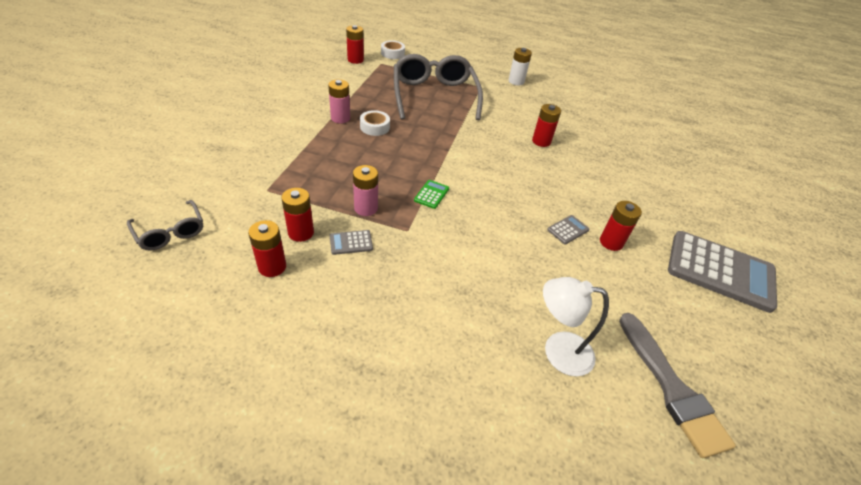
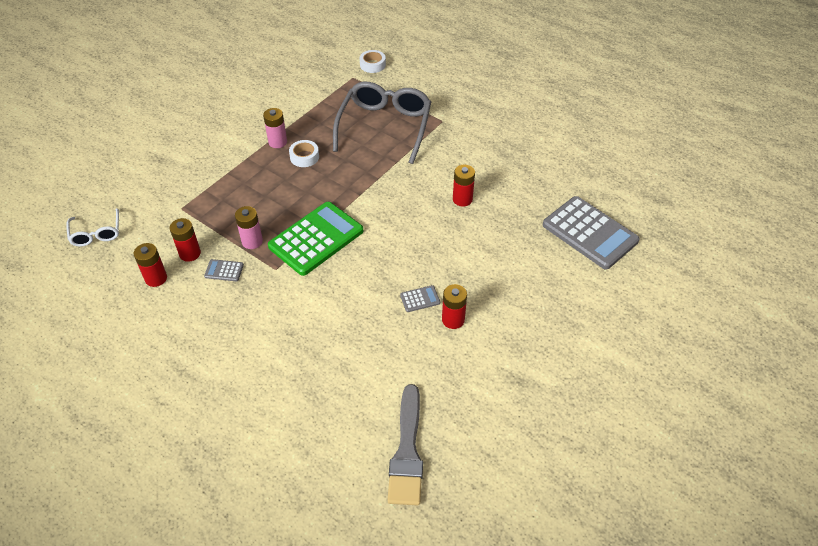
camera: 25 degrees right, 5 degrees up
grey glasses [127,200,203,251] -> white glasses [66,208,119,247]
red battery [346,25,364,64] -> none
green calculator [414,180,449,209] -> green calculator [268,202,363,276], size x2.48
white battery [509,48,532,85] -> none
white lamp [543,277,609,376] -> none
grey calculator [668,231,777,313] -> grey calculator moved to [543,196,640,269]

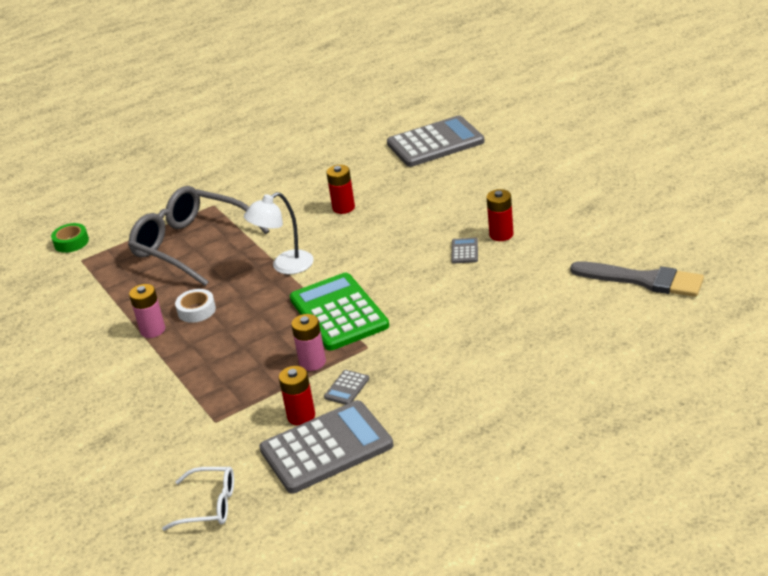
camera: 65 degrees left, 15 degrees down
red battery [134,243,167,287] -> grey calculator [259,400,394,493]
white tape [360,50,386,73] -> green tape [51,223,89,253]
none -> white lamp [244,192,314,274]

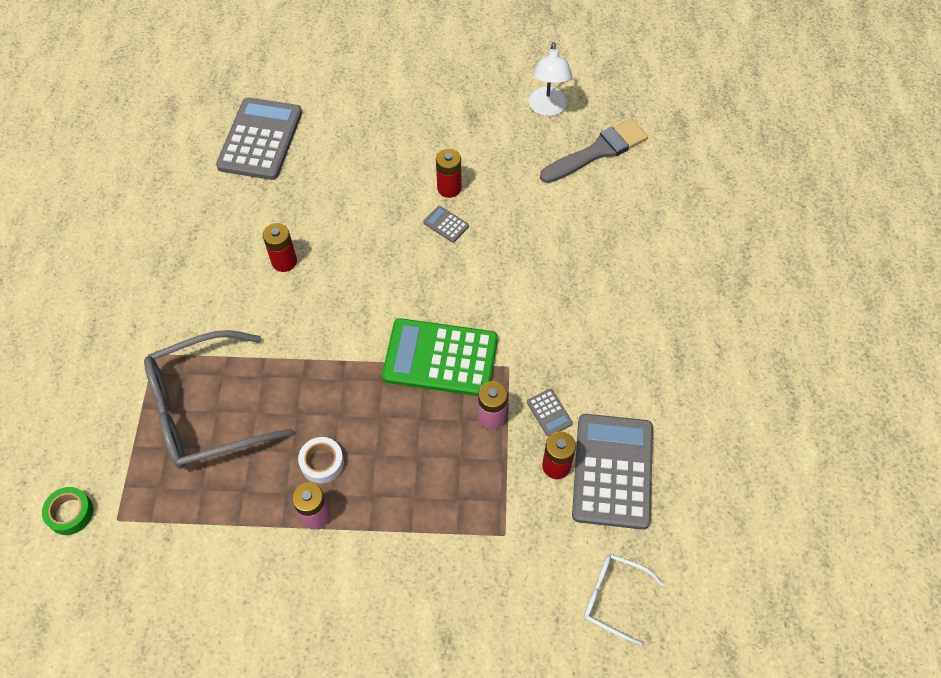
camera: 60 degrees left, 25 degrees up
white glasses [162,467,234,531] -> white glasses turned 105 degrees counterclockwise [584,554,664,646]
white lamp [244,192,314,274] -> white lamp moved to [528,42,572,116]

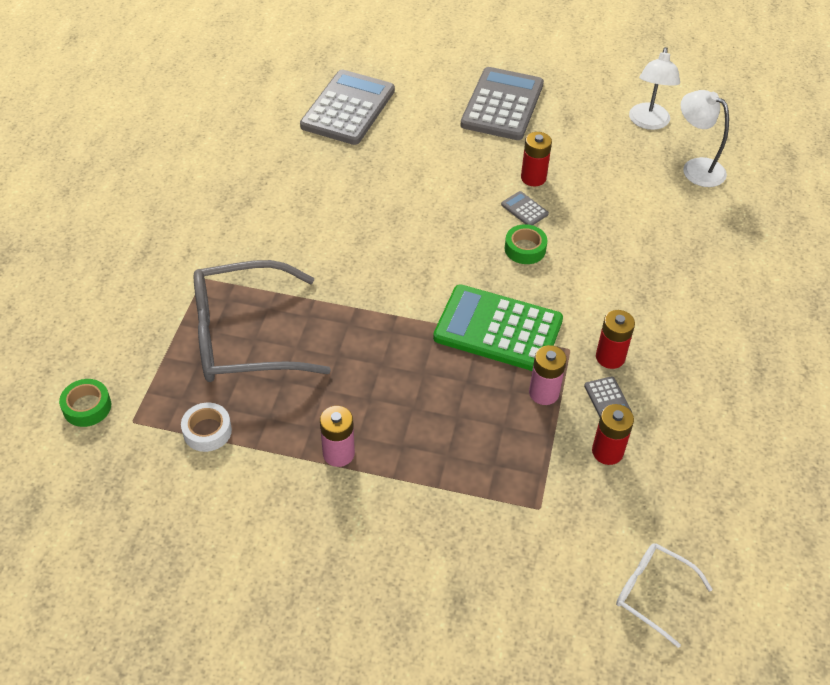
camera: 10 degrees right, 10 degrees down
red battery [263,223,297,272] -> red battery moved to [596,310,635,369]
white tape [298,437,344,484] -> white tape moved to [181,403,232,452]
grey brush [540,119,648,183] -> white lamp [681,90,729,187]
grey calculator [572,414,653,530] -> grey calculator moved to [460,67,544,140]
none -> green tape [505,224,548,264]

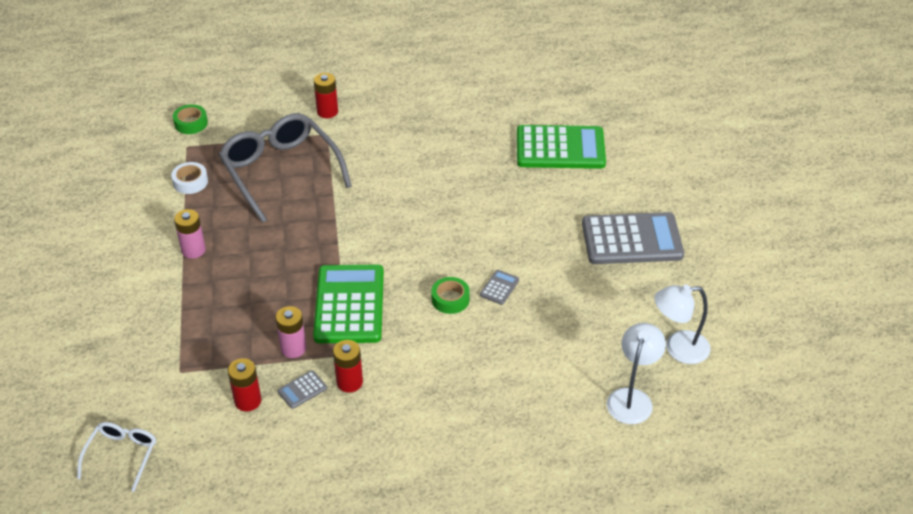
camera: 70 degrees right, 5 degrees down
grey calculator [300,70,395,145] -> green calculator [517,125,606,169]
red battery [521,132,552,186] -> red battery moved to [314,73,338,118]

